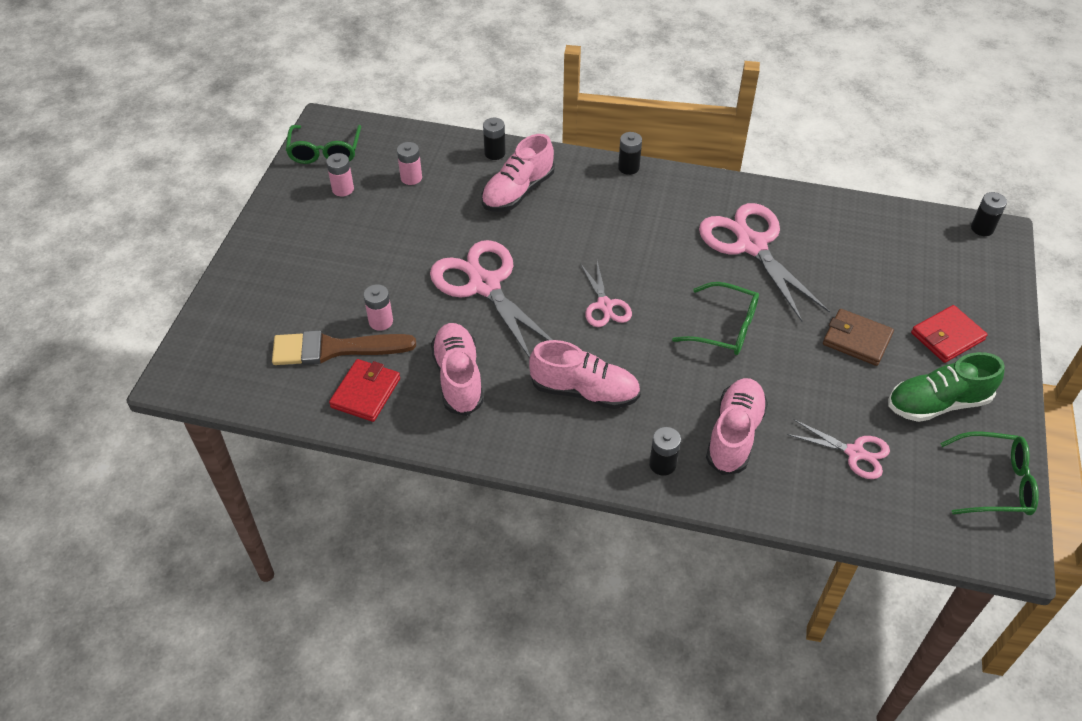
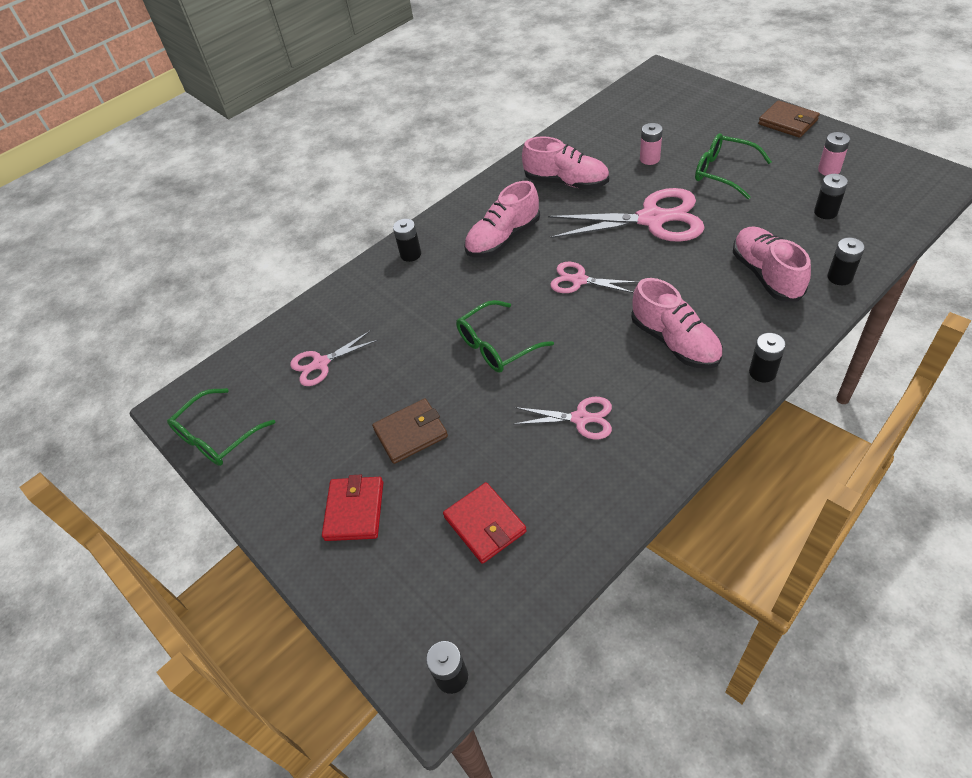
camera: 130 degrees right, 0 degrees up
brown brush [272,330,416,365] -> none
green glasses [286,125,361,164] -> green glasses moved to [695,133,772,199]
red wallet [329,359,400,422] -> red wallet moved to [443,482,527,564]
pink battery [397,142,422,185] -> black battery [814,174,848,219]
pink scissors [699,203,830,322] -> pink scissors [514,397,612,439], size x0.53
pink shoe [706,378,768,475] -> pink shoe moved to [631,278,723,369]
green shoe [888,352,1005,422] -> none
none -> brown wallet [758,100,820,138]

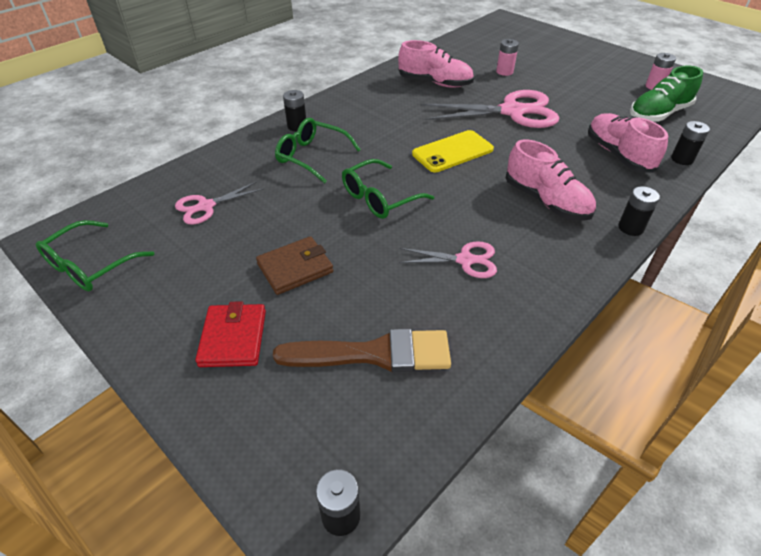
camera: 10 degrees left, 5 degrees down
red wallet [443,482,527,564] -> brown brush [273,329,451,372]
pink shoe [464,181,540,257] -> none
pink scissors [550,261,639,293] -> yellow phone [412,130,494,172]
green glasses [695,133,772,199] -> green glasses moved to [275,118,361,184]
brown wallet [758,100,820,138] -> none
black battery [814,174,848,219] -> green shoe [630,66,703,121]

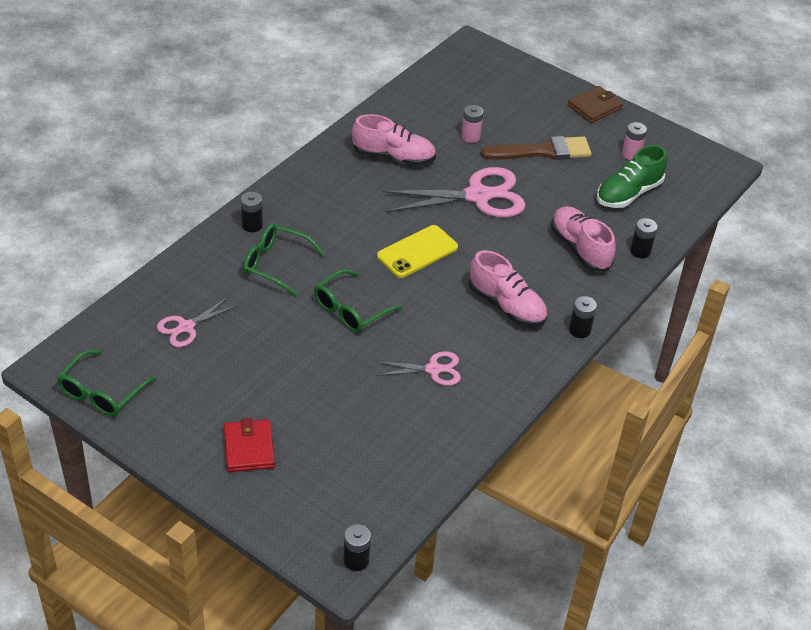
camera: 10 degrees left, 0 degrees up
brown wallet [256,236,333,295] -> brown wallet moved to [568,86,623,123]
brown brush [273,329,451,372] -> brown brush moved to [481,136,592,160]

